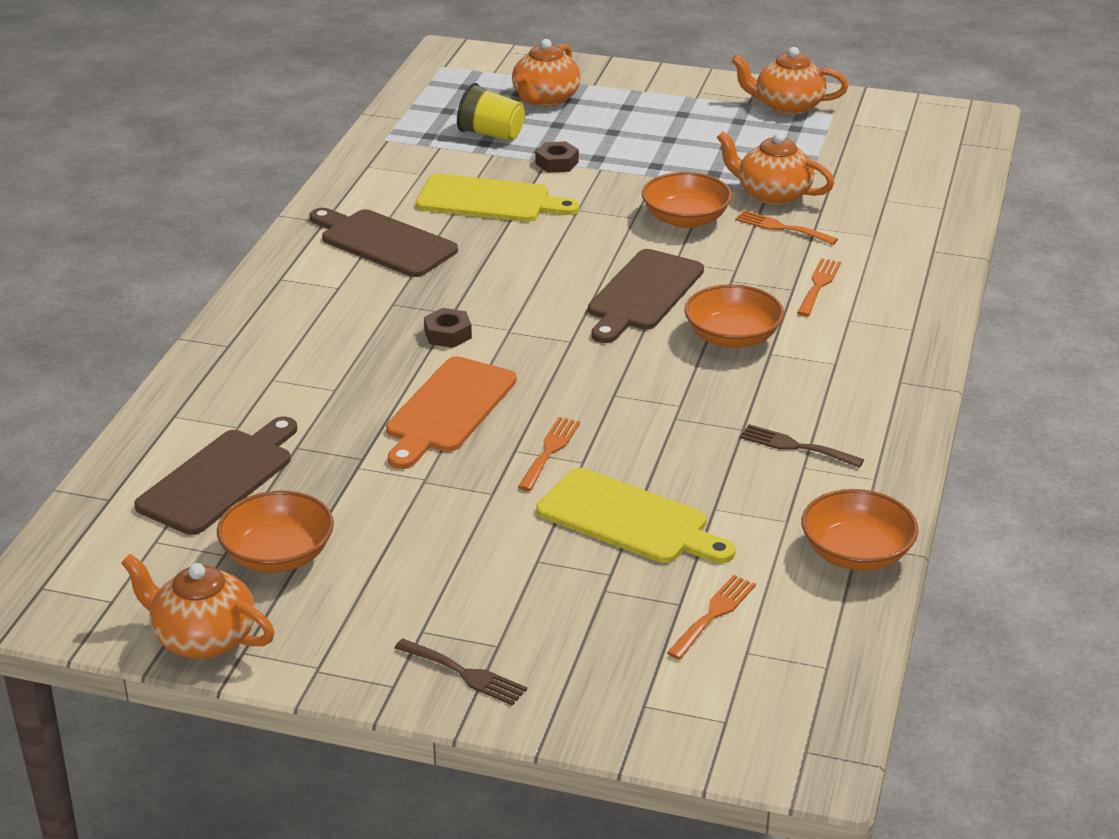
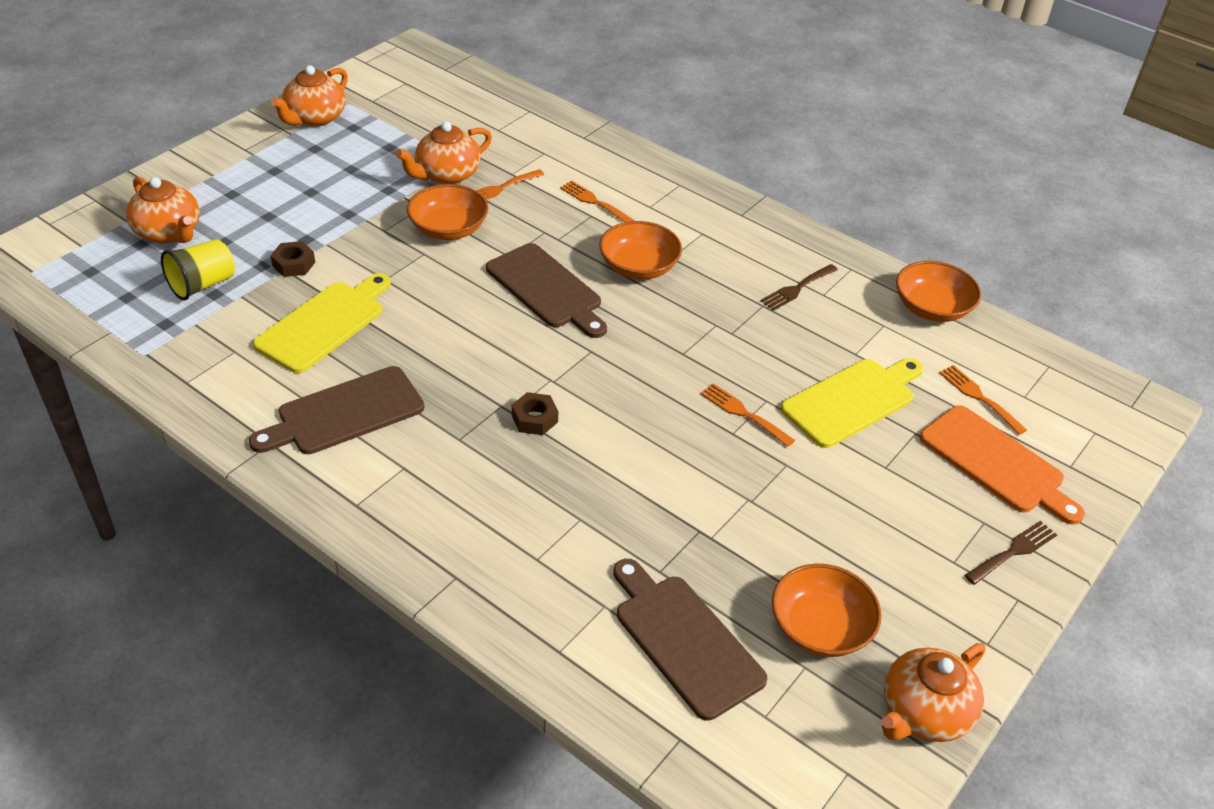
camera: 70 degrees left, 10 degrees up
orange cutting board [386,356,517,469] -> orange cutting board moved to [920,405,1085,525]

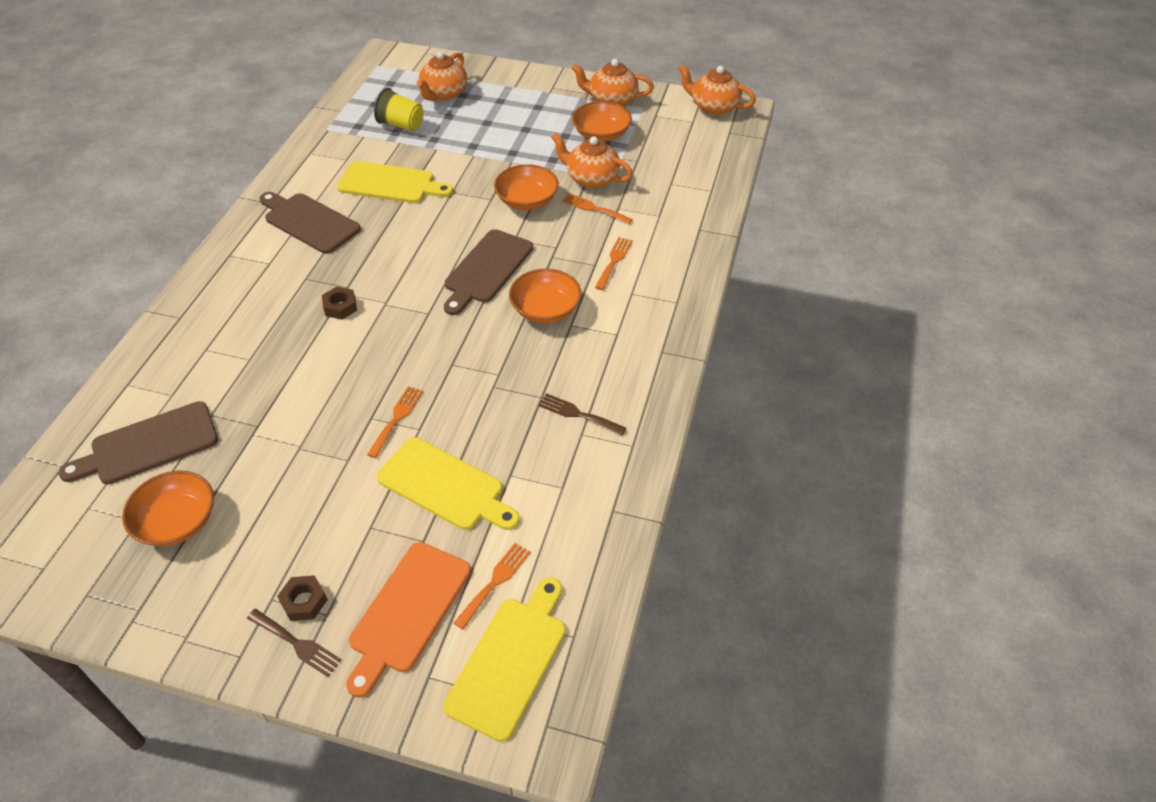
camera: 70 degrees right, 5 degrees up
brown nut [270,241,315,277] -> brown nut moved to [277,575,328,621]
brown cutting board [613,559,768,721] -> brown cutting board turned 150 degrees counterclockwise [59,401,218,484]
orange teapot [882,643,986,742] -> orange teapot moved to [678,65,756,115]
orange bowl [896,261,981,322] -> orange bowl moved to [572,101,632,142]
none -> yellow cutting board [443,577,566,742]

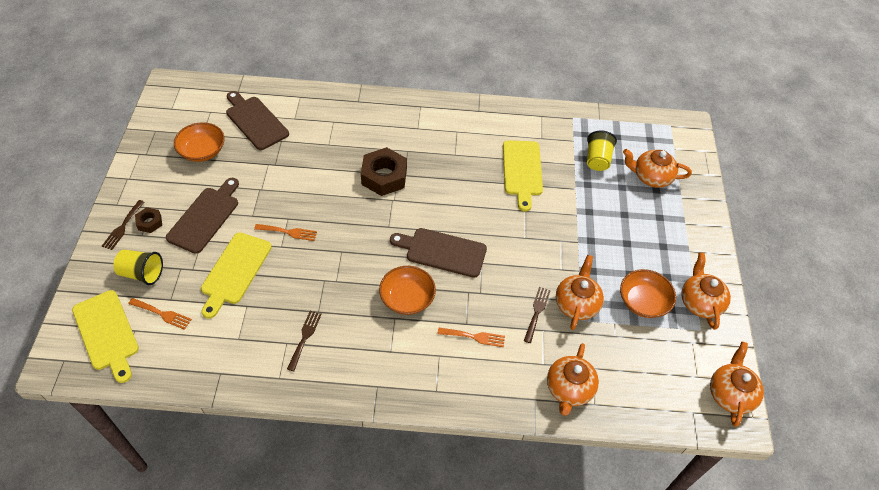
camera: 75 degrees right, 5 degrees up
brown cutting board [260,192,361,254] -> brown cutting board moved to [166,178,239,254]
brown nut [322,287,357,320] -> brown nut [361,147,407,196], size x1.98
orange cutting board [346,542,471,698] -> yellow cup [113,250,163,285]
yellow cutting board [443,577,566,742] -> yellow cutting board turned 45 degrees clockwise [72,290,139,383]
orange bowl [494,164,559,210] -> none
orange fork [562,193,633,224] -> brown fork [524,287,551,343]
none -> orange teapot [547,343,599,416]

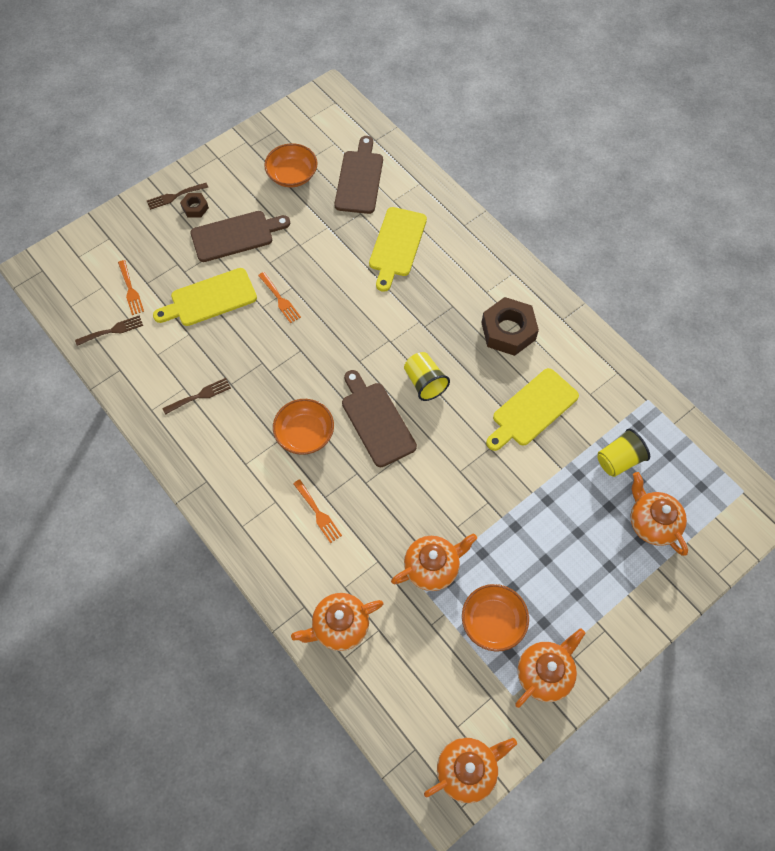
camera: 50 degrees right, 10 degrees up
yellow cutting board [72,290,139,383] -> yellow cutting board moved to [369,207,427,292]
yellow cup [113,250,163,285] -> yellow cup moved to [404,352,450,401]
brown nut [361,147,407,196] -> brown nut moved to [481,297,539,356]
brown fork [524,287,551,343] -> brown fork moved to [75,315,143,346]

